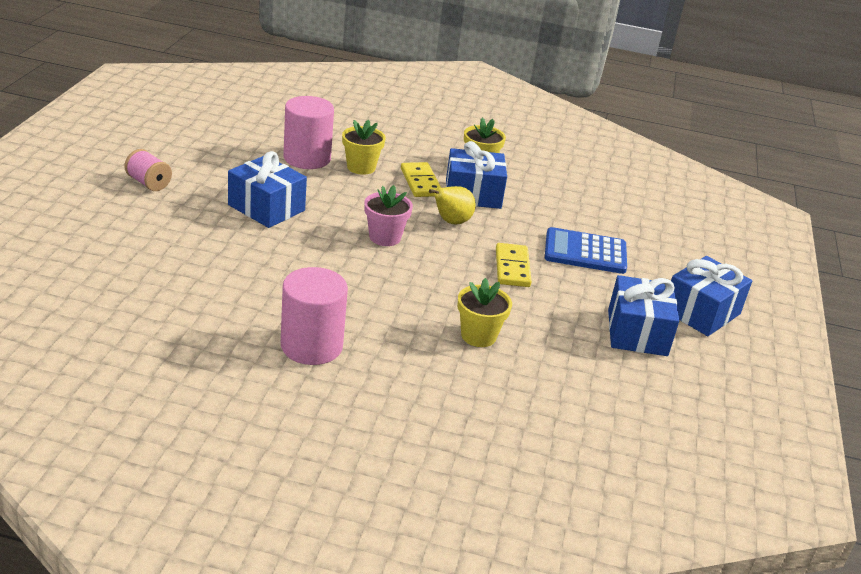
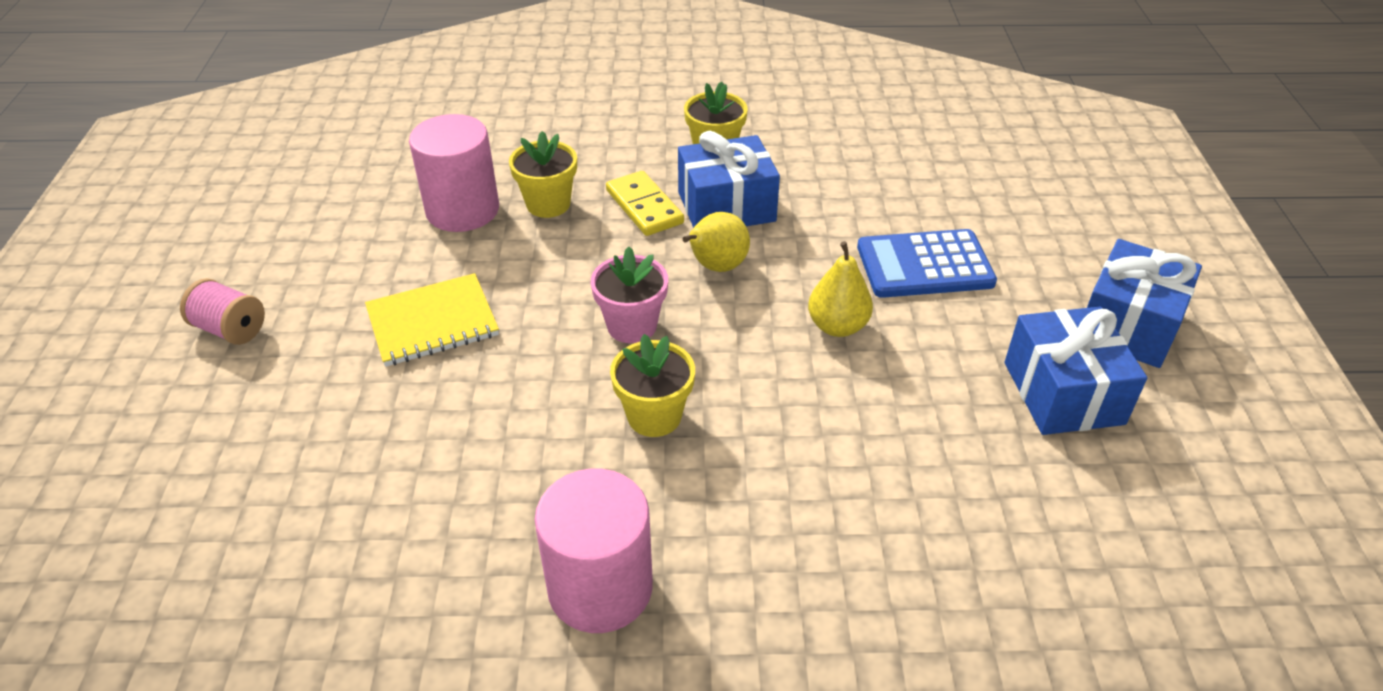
camera: 10 degrees left, 10 degrees up
blue gift [228,151,307,228] -> yellow notebook [365,273,499,367]
yellow flower pot [457,278,512,347] -> yellow flower pot moved to [610,334,695,437]
yellow domino [496,243,532,287] -> yellow pear [808,241,873,337]

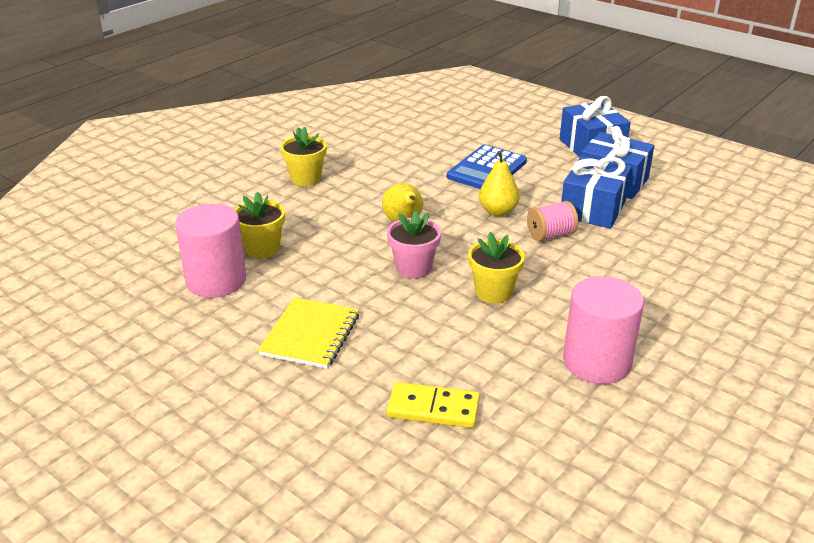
camera: 50 degrees left, 10 degrees down
pink spool [180,278,265,345] -> pink spool moved to [527,201,578,241]
yellow domino [606,171,684,236] -> yellow domino moved to [387,382,480,428]
blue gift [678,131,780,228] -> blue gift moved to [561,156,631,229]

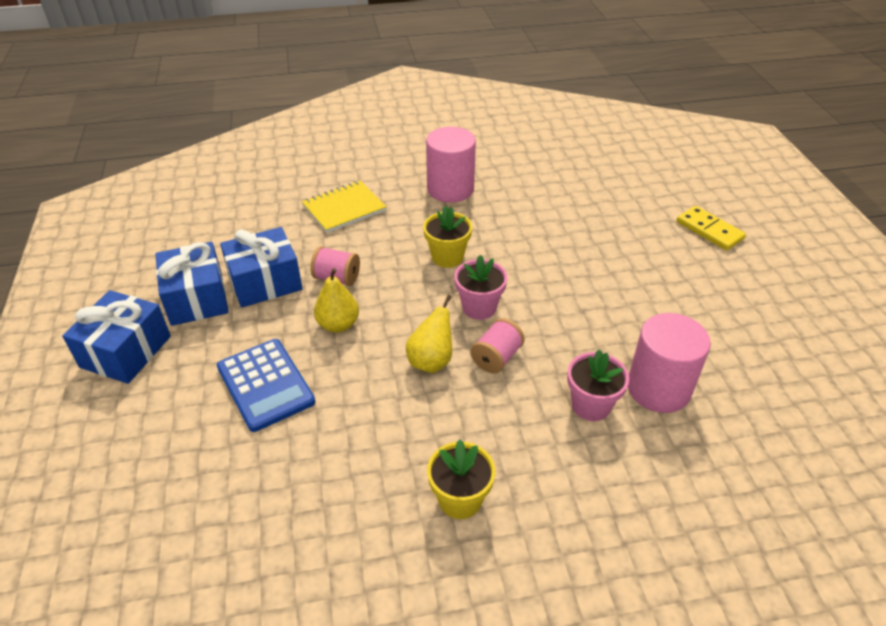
camera: 140 degrees left, 10 degrees up
yellow flower pot [234,192,285,259] -> pink flower pot [567,350,629,421]
yellow notebook [258,297,359,369] -> yellow notebook moved to [302,181,386,233]
yellow domino [387,382,480,428] -> yellow domino moved to [677,206,746,251]
blue calculator [447,145,527,189] -> blue calculator turned 75 degrees clockwise [217,339,315,432]
none -> pink spool [471,318,525,374]

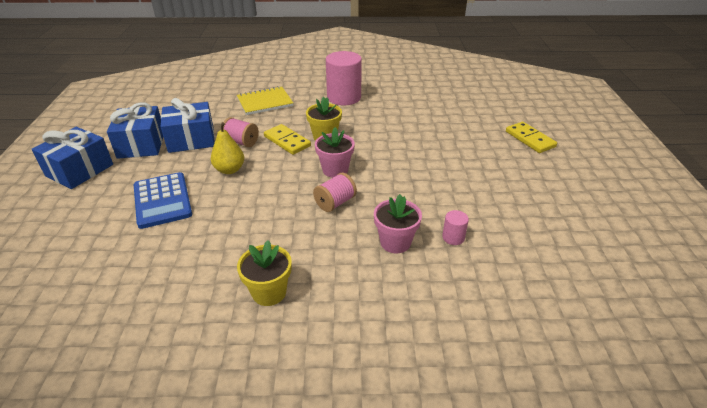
camera: 10 degrees right, 5 degrees down
yellow pear [406,295,452,373] -> none
pink cylinder [628,313,711,413] -> pink cylinder [442,210,469,245], size x0.44
none -> yellow domino [264,124,311,155]

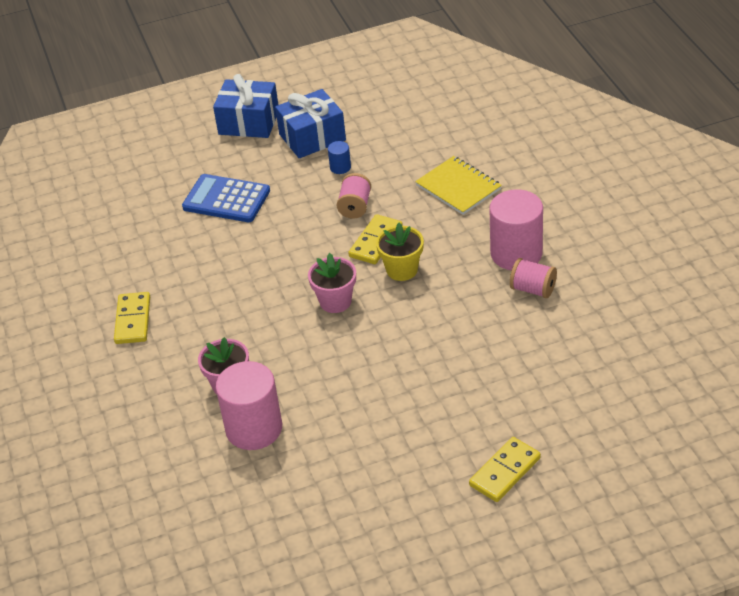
camera: 75 degrees right, 5 degrees up
blue calculator [134,172,192,229] -> blue calculator turned 60 degrees clockwise [182,174,270,222]
blue gift [160,98,215,153] -> blue cylinder [328,141,351,174]
yellow pear [211,122,244,174] -> none
yellow flower pot [237,241,292,306] -> yellow domino [114,292,150,344]
pink spool [313,173,357,212] -> pink spool moved to [510,258,557,298]
pink cylinder [442,210,469,245] -> pink cylinder [216,361,282,450], size x2.26

